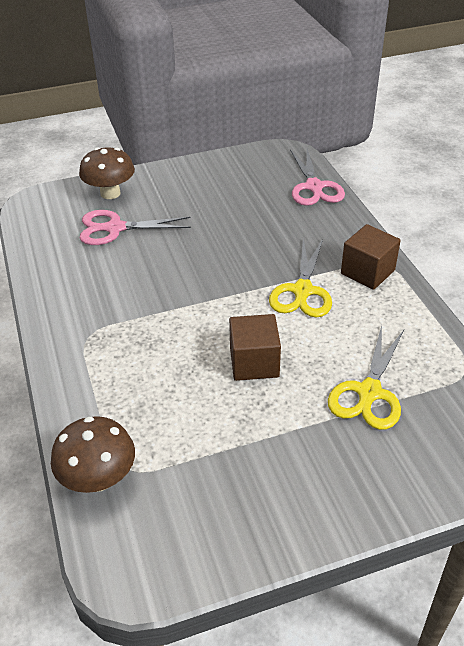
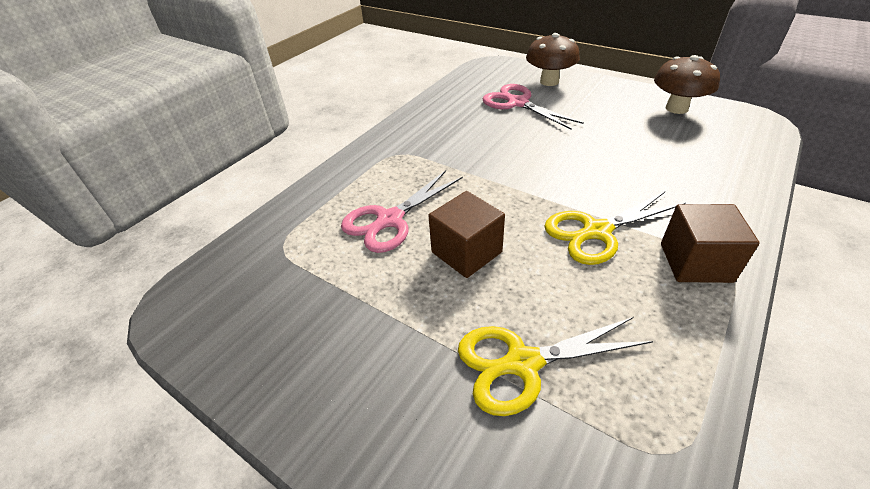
camera: 55 degrees right, 0 degrees up
brown mushroom [51,416,135,493] -> brown mushroom moved to [654,55,720,114]
pink scissors [290,148,345,206] -> pink scissors moved to [341,170,463,253]

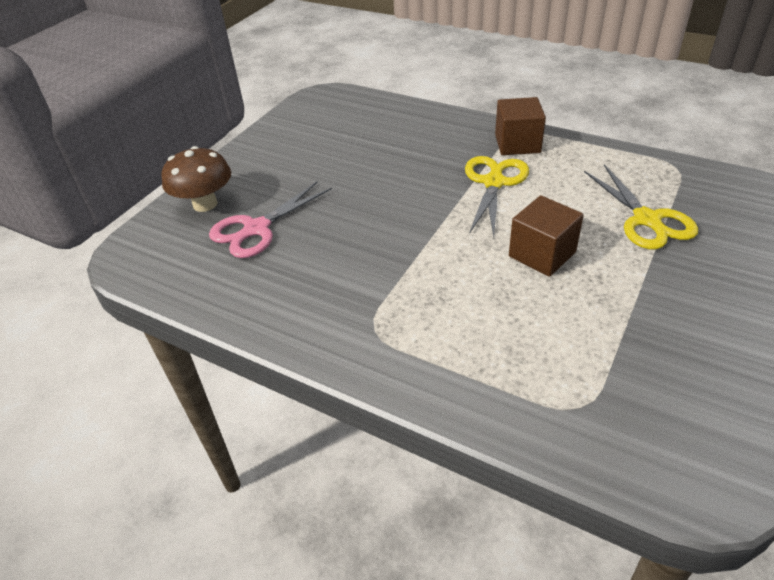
camera: 95 degrees left, 0 degrees up
pink scissors [341,170,463,253] -> none
yellow scissors [544,191,685,265] -> yellow scissors turned 135 degrees counterclockwise [465,156,529,237]
brown mushroom [654,55,720,114] -> none

